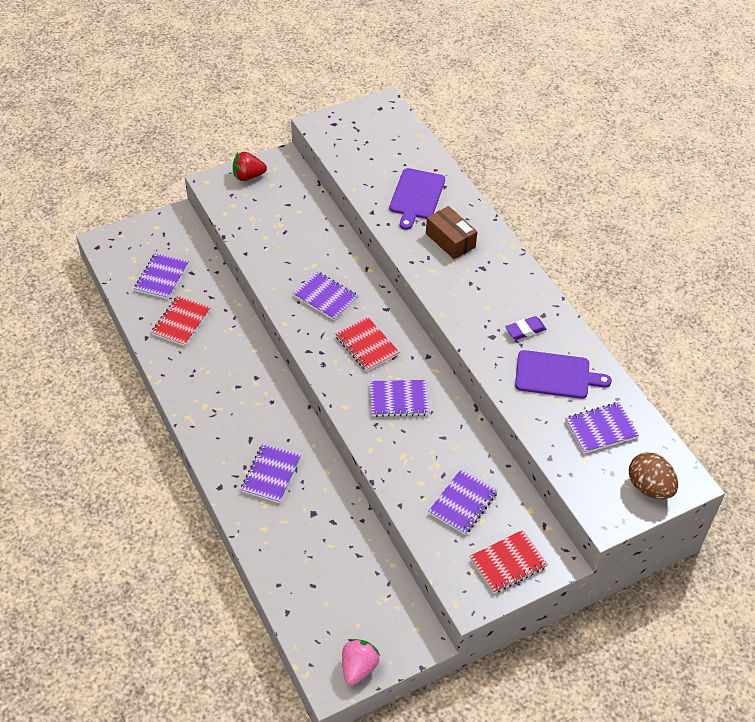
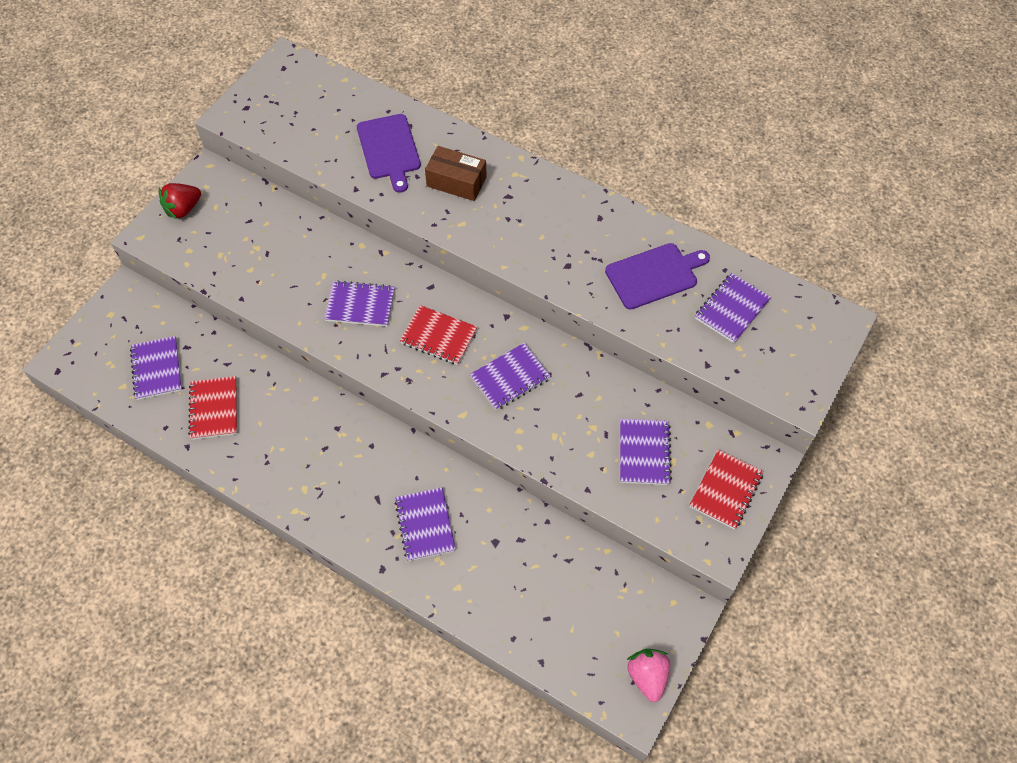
camera: 30 degrees left, 10 degrees up
purple eraser [505,316,546,340] -> none
brown egg [629,452,678,499] -> none

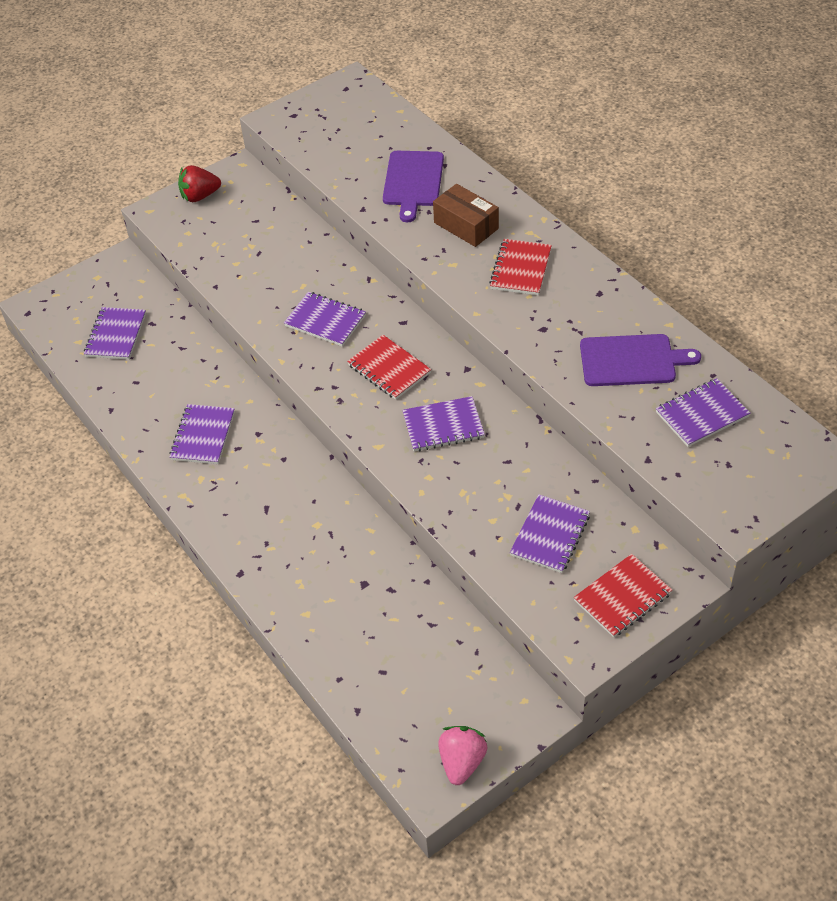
camera: 25 degrees right, 10 degrees down
red notebook [188,376,237,440] -> red notebook moved to [489,239,552,295]
purple notebook [394,487,456,561] -> purple notebook moved to [169,404,235,464]

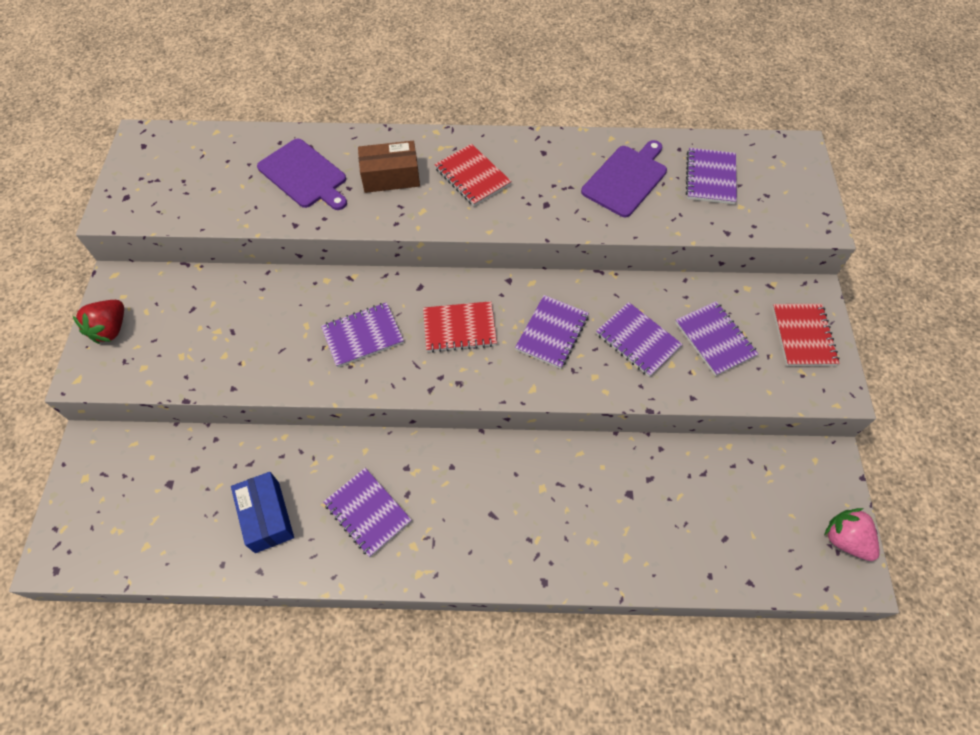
camera: 55 degrees left, 10 degrees up
purple notebook [84,307,146,360] -> purple notebook moved to [596,302,683,377]
none -> blue box [231,472,294,553]

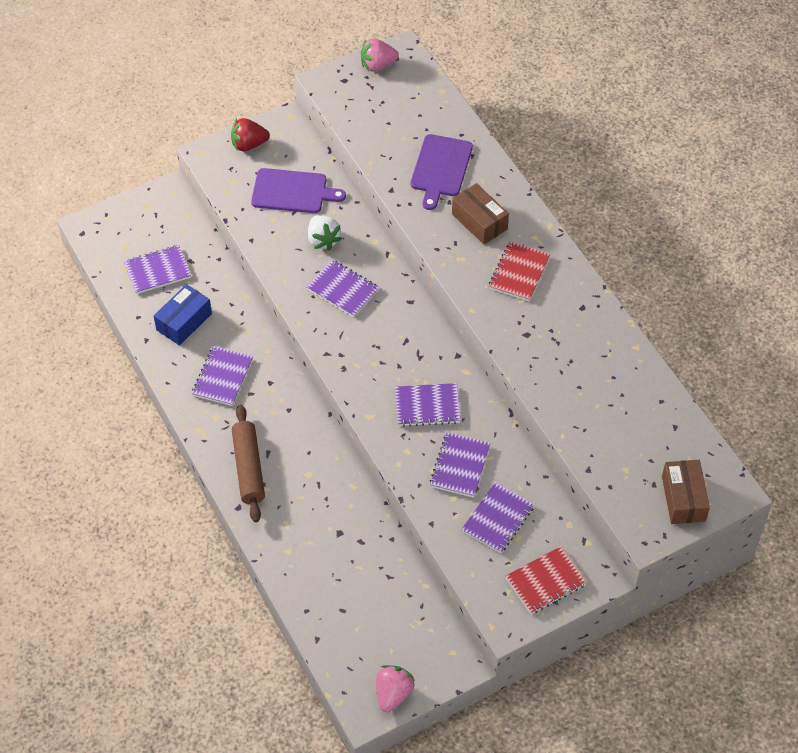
camera: 60 degrees right, 5 degrees down
red notebook [423,301,497,353] -> none
purple cutting board [581,140,667,217] -> purple cutting board moved to [251,168,346,213]
purple notebook [686,148,737,204] -> purple notebook moved to [124,245,191,294]
none -> brown rolling pin [232,405,265,522]
none -> white strawberry [308,215,342,251]
none -> pink strawberry [361,39,399,72]
none -> brown box [662,460,710,524]

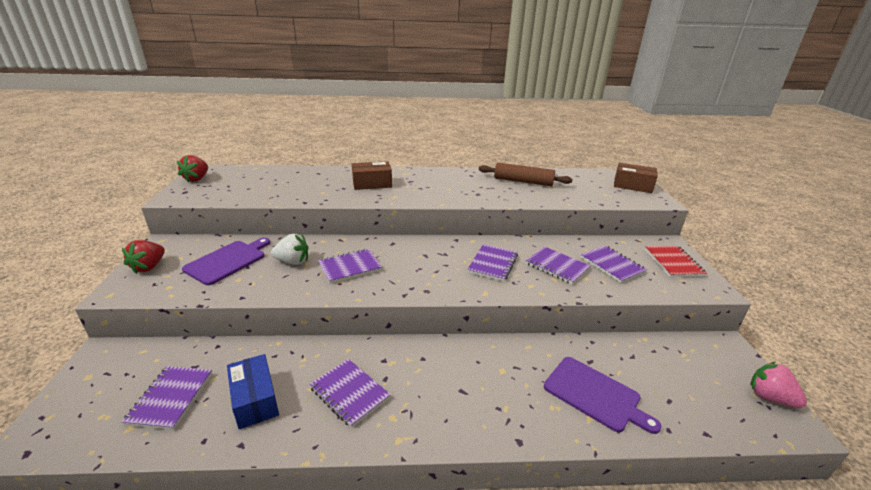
camera: 65 degrees left, 25 degrees down
brown rolling pin [232,405,265,522] -> brown rolling pin moved to [479,163,572,186]
pink strawberry [361,39,399,72] -> red strawberry [177,155,208,182]
purple cutting board [410,134,473,210] -> purple cutting board moved to [544,357,661,434]
red notebook [489,242,550,301] -> none

